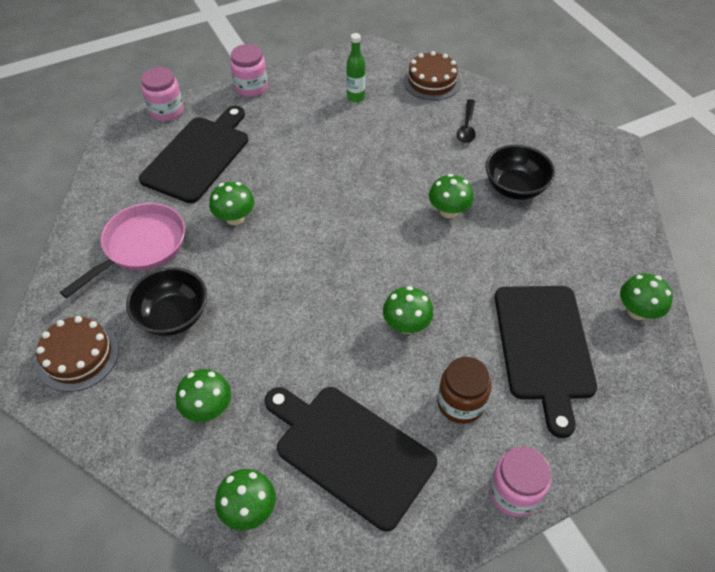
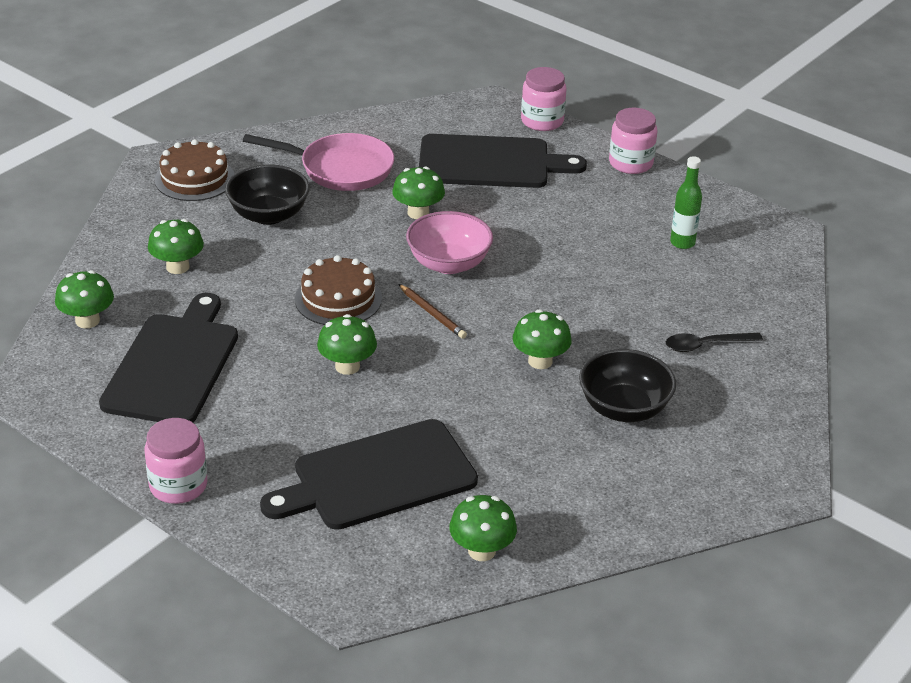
camera: 65 degrees right, 15 degrees down
brown cake [403,51,461,100] -> brown cake moved to [295,255,382,325]
brown jar [437,357,491,424] -> none
none -> brown pencil [398,284,467,339]
none -> pink bowl [406,211,493,274]

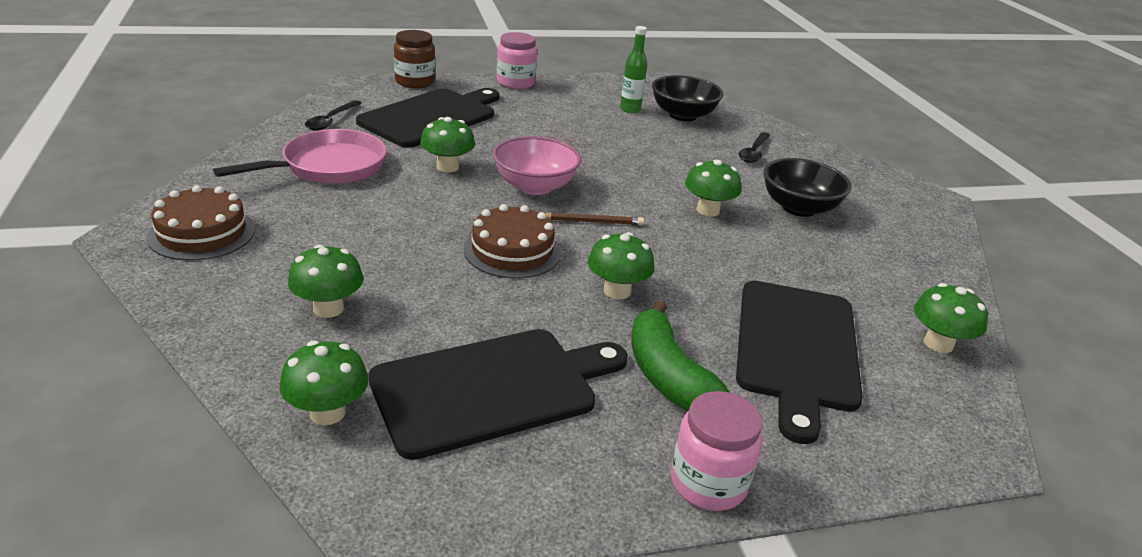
camera: 55 degrees left, 5 degrees down
black cutting board [99,293,238,422] -> black cutting board turned 105 degrees clockwise [368,329,628,460]
black bowl [225,165,310,225] -> black bowl moved to [652,75,724,121]
pink jar [521,67,567,131] -> brown jar [394,30,435,88]
none -> black spoon [305,100,362,131]
none -> green banana [631,301,730,411]

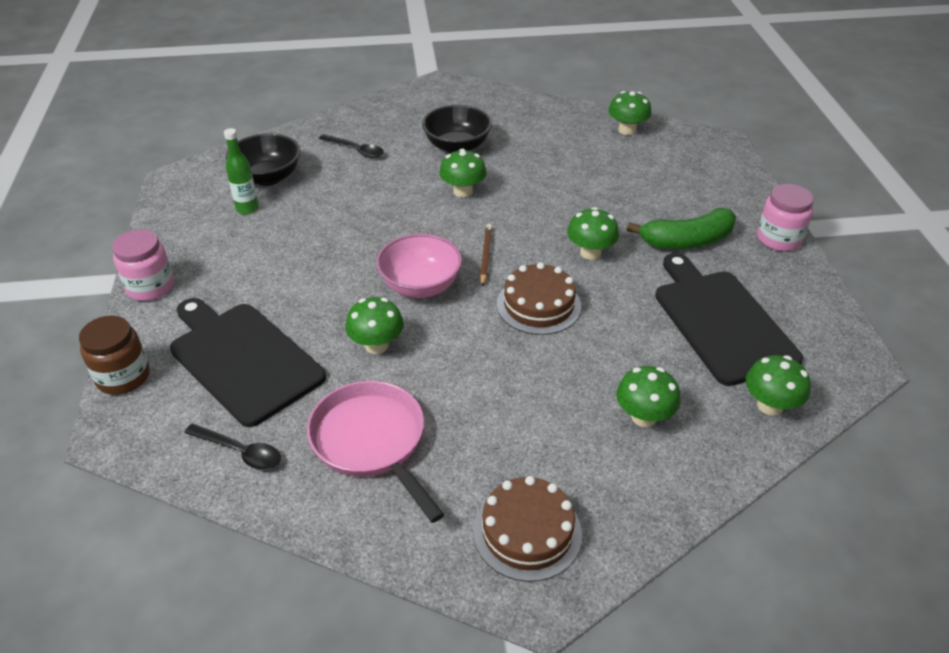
camera: 80 degrees left, 10 degrees up
black cutting board [736,281,863,444] -> none

